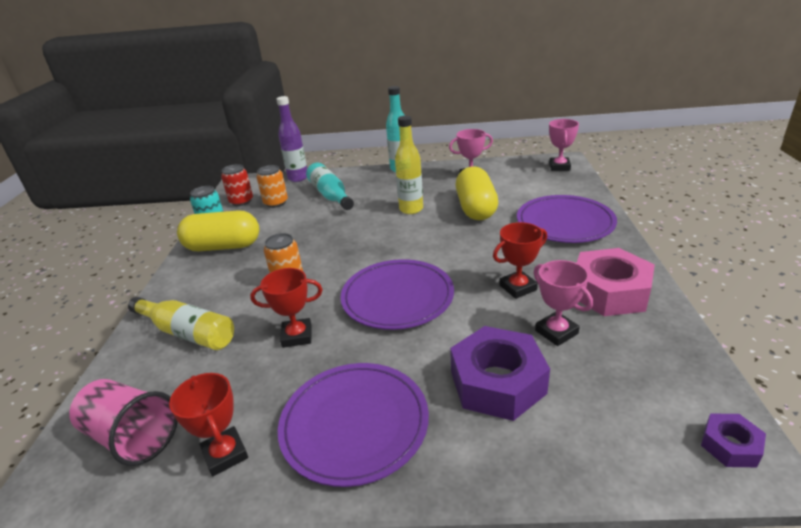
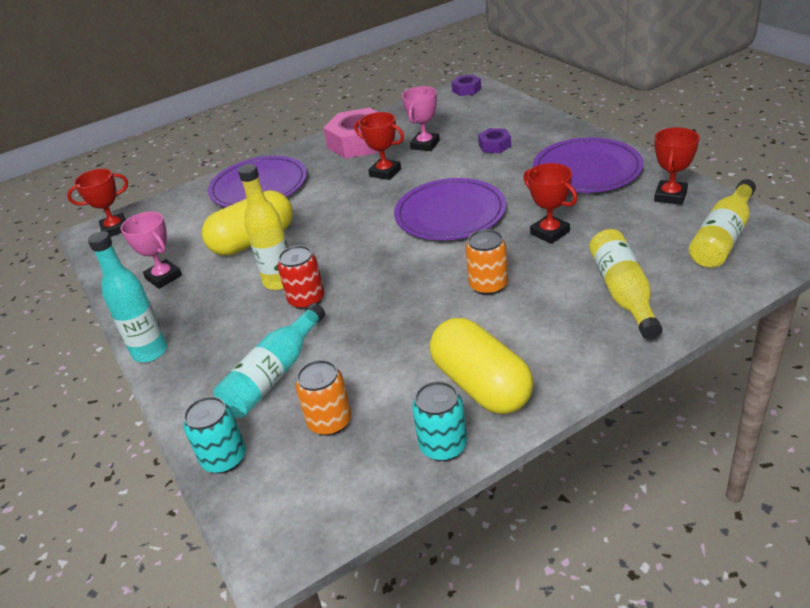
camera: 120 degrees left, 5 degrees up
pink cup [69,379,178,466] -> yellow bottle [689,179,756,268]
red can [221,164,253,206] -> red can moved to [277,245,324,310]
purple bottle [276,96,307,182] -> turquoise can [183,396,246,474]
purple nut [450,326,550,421] -> purple nut [478,128,511,153], size x0.49
pink trophy [549,119,579,171] -> red trophy [67,168,128,237]

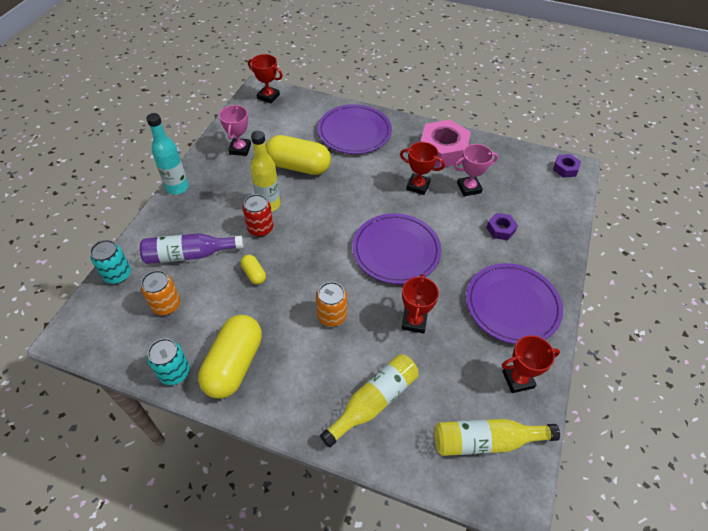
camera: 45 degrees right, 15 degrees up
turquoise bottle [214,303,325,418] -> purple bottle [140,233,243,264]
red trophy [355,112,404,180] -> red trophy turned 60 degrees counterclockwise [400,142,445,195]
none -> yellow capsule [241,255,266,285]

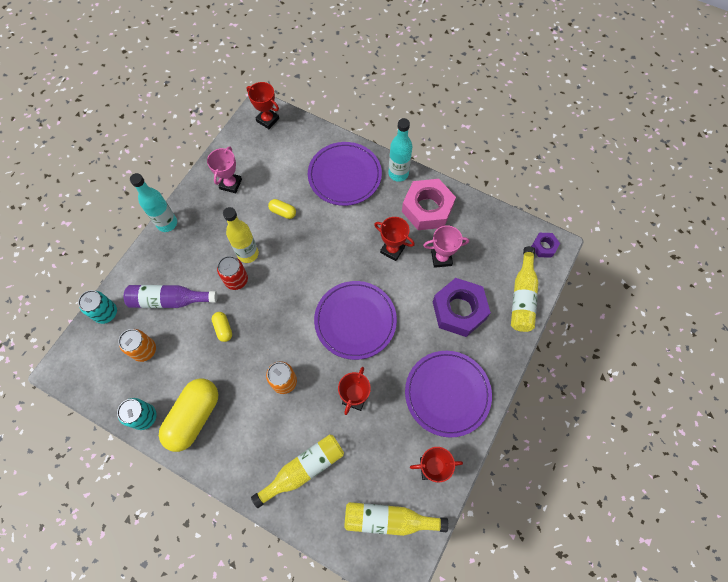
camera: 10 degrees right, 15 degrees up
yellow capsule [266,135,331,175] -> yellow capsule [268,199,296,219], size x0.46
purple nut [486,213,518,240] -> purple nut [433,278,491,337], size x2.05
none -> turquoise bottle [388,118,413,182]
none -> yellow bottle [511,246,538,332]

